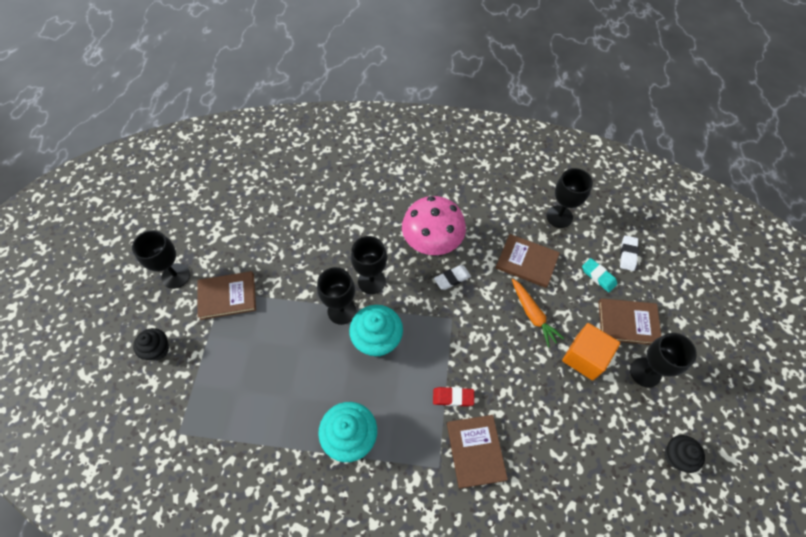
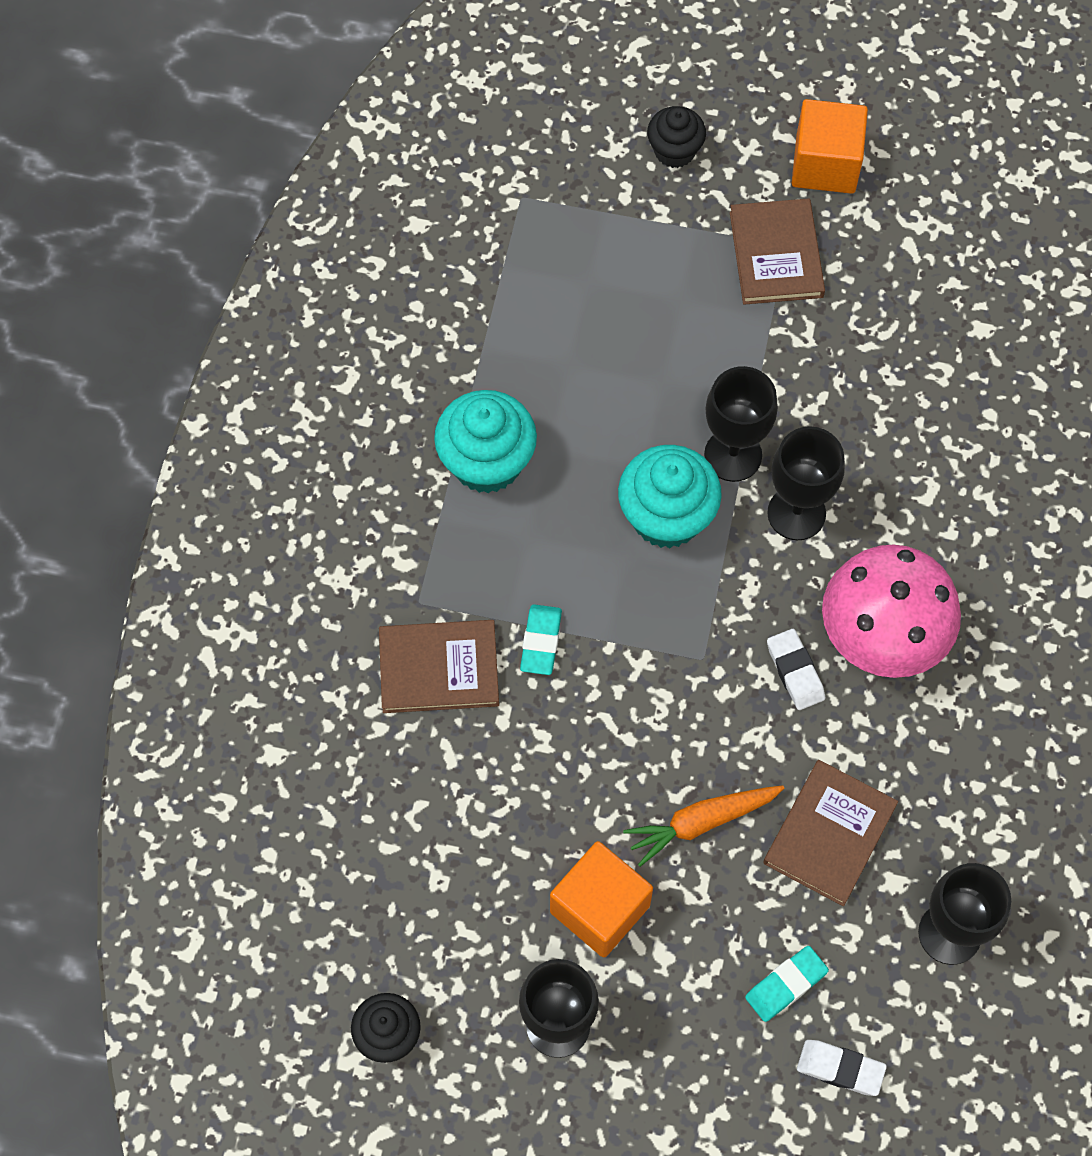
camera: 95 degrees right, 5 degrees up
black goblet [132,230,190,289] -> orange cube [792,99,868,194]
red eraser [433,387,474,407] -> turquoise eraser [520,604,562,675]
brown book [598,298,661,345] -> none

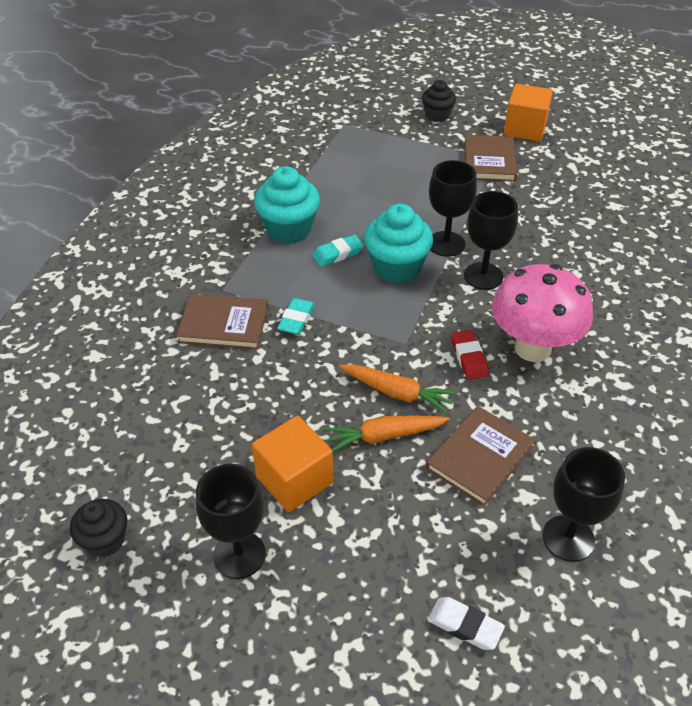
camera: 10 degrees right, 20 degrees down
turquoise eraser [745,946,829,1022] -> turquoise eraser moved to [312,235,364,267]
white eraser [767,629,825,710] -> red eraser [451,330,489,380]
none -> orange carrot [339,364,457,414]

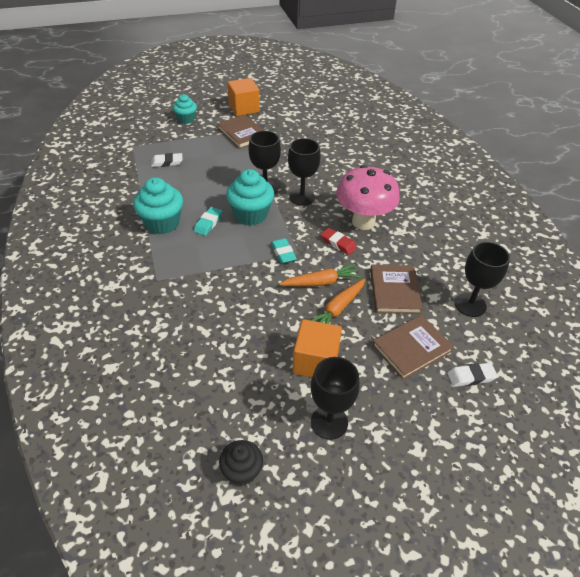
camera: 40 degrees left, 0 degrees up
brown book [176,294,268,350] -> brown book moved to [372,315,454,380]
turquoise eraser [277,298,315,335] -> turquoise eraser moved to [271,238,297,264]
black cupcake [422,80,456,122] -> turquoise cupcake [173,94,197,124]
none -> white eraser [151,153,182,167]

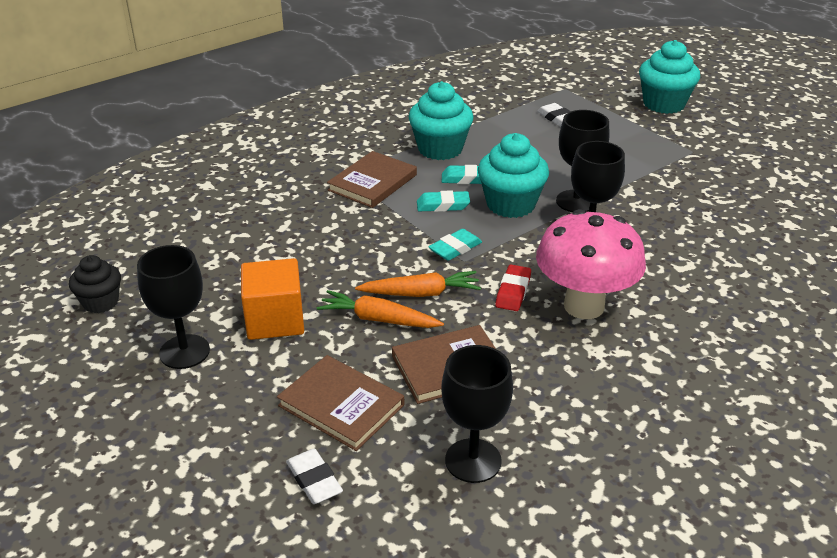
camera: 70 degrees right, 10 degrees down
turquoise cupcake [173,94,197,124] -> turquoise cupcake [639,40,700,114], size x1.62
brown book [217,115,264,149] -> brown book moved to [327,151,417,208]
orange cube [227,78,260,116] -> none
orange carrot [279,263,361,286] -> orange carrot turned 60 degrees counterclockwise [355,271,481,297]
none -> turquoise eraser [417,190,470,212]

